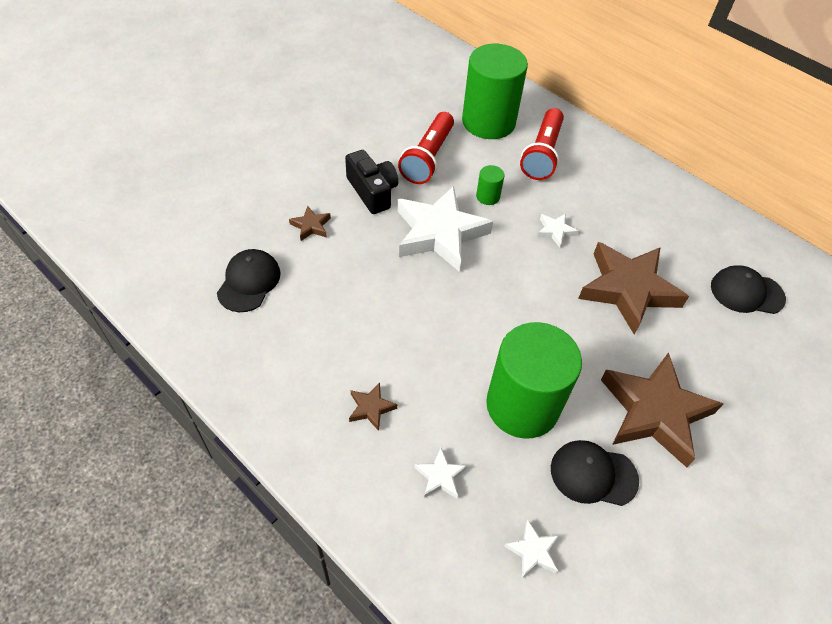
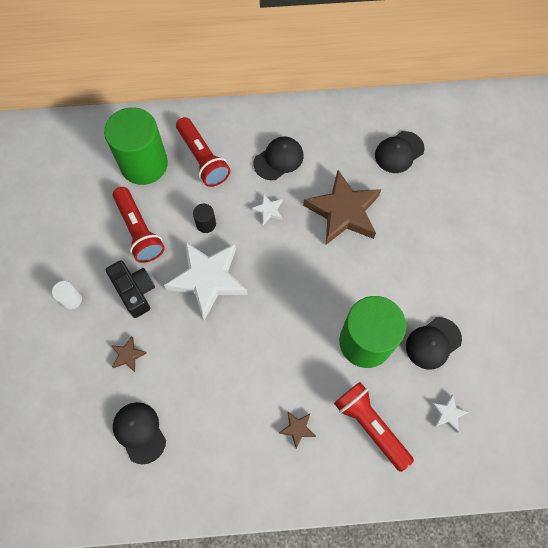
camera: 45 degrees left, 15 degrees up
black camera [345,150,398,214] -> black camera turned 45 degrees clockwise [106,260,155,318]
white star [414,448,467,498] -> red flashlight [334,382,414,472]
green cylinder [476,165,505,205] -> black cylinder [193,204,216,233]
brown star [601,352,723,467] -> none
none -> white cylinder [52,281,82,310]
none -> black cap [254,136,303,180]

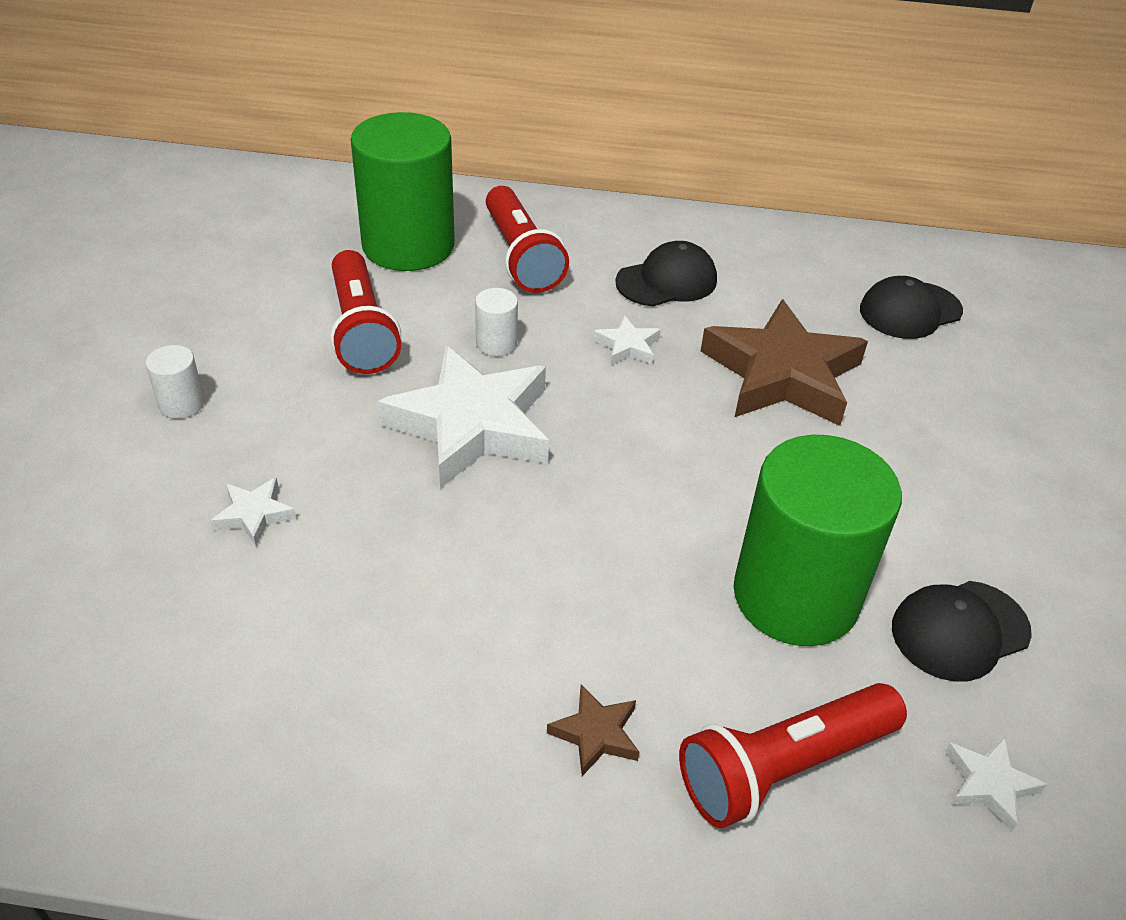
camera: 10 degrees right, 25 degrees down
black camera [106,260,155,318] -> none
brown star [111,336,147,372] -> white star [210,477,296,546]
black cap [113,402,166,464] -> none
black cylinder [193,204,216,233] -> white cylinder [475,288,518,356]
red flashlight [334,382,414,472] -> red flashlight turned 90 degrees counterclockwise [679,683,907,828]

